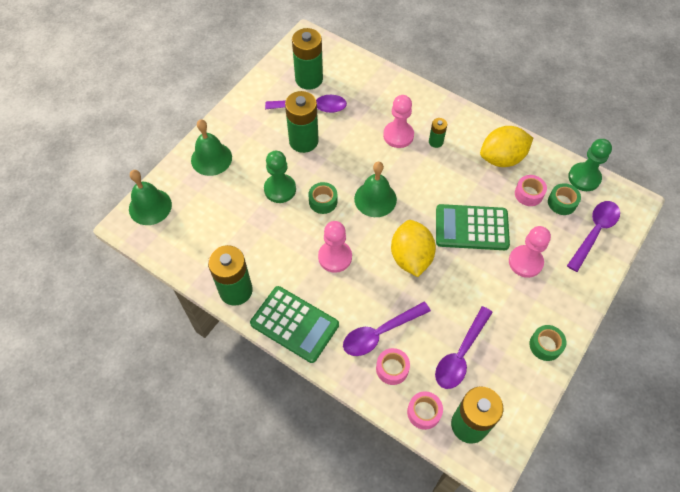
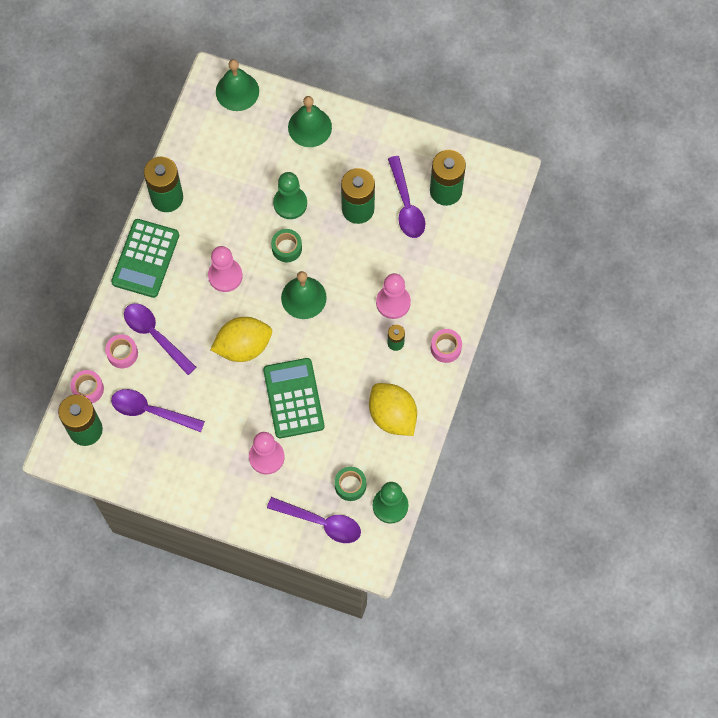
camera: 75 degrees right, 10 degrees up
pink tape [515,175,547,206] -> pink tape moved to [431,329,462,363]
green tape [529,325,566,361] -> none

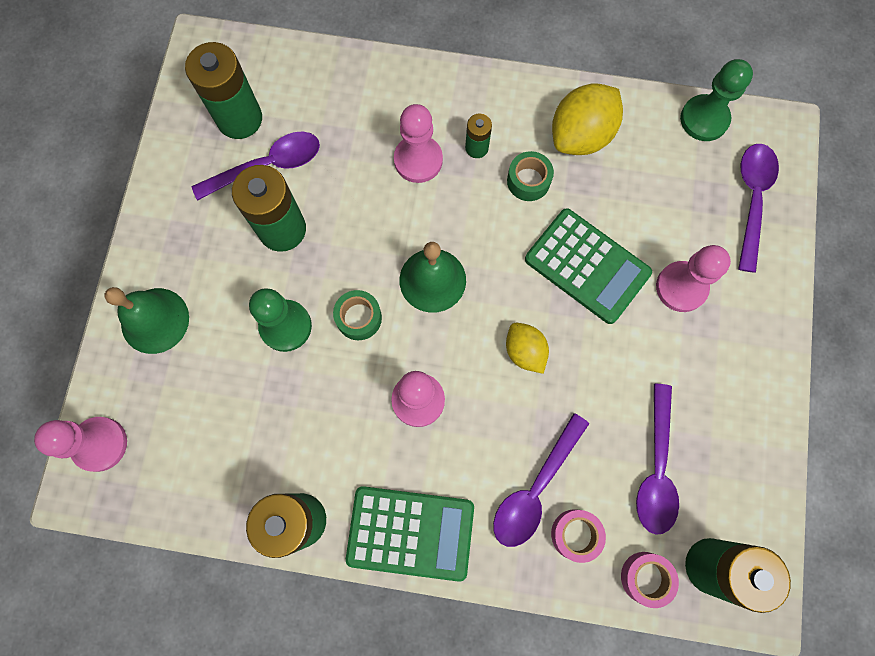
camera: 100 degrees left, 5 degrees up
yellow lemon [211,317,272,362] -> yellow lemon [506,323,549,374], size x0.60
green bell [216,59,259,111] -> pink pawn [34,417,127,472]
green calculator [263,358,324,438] -> green calculator turned 120 degrees counterclockwise [525,208,652,324]
green tape [335,467,366,501] -> green tape moved to [507,151,554,201]
pink tape [431,329,462,363] -> none

